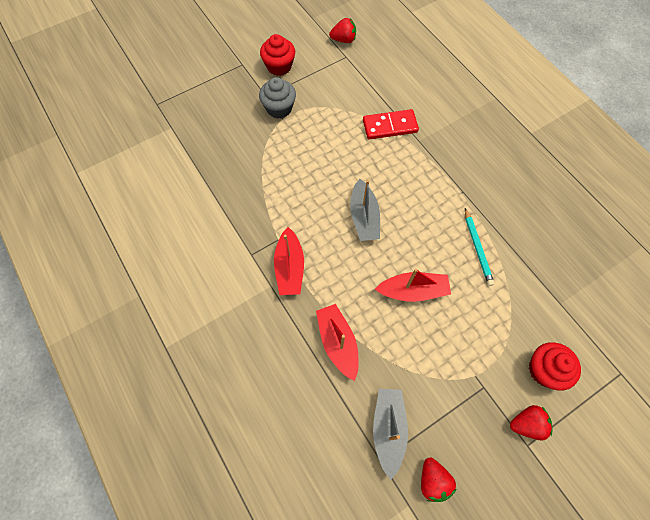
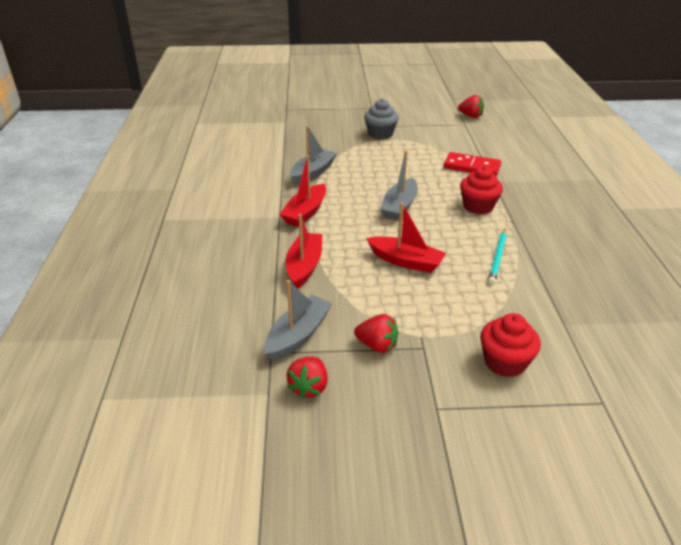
camera: 30 degrees right, 30 degrees down
red cupcake [260,34,295,76] -> red cupcake moved to [460,166,503,214]
red strawberry [510,405,552,441] -> red strawberry moved to [354,314,398,353]
none -> grey boat [290,125,337,185]

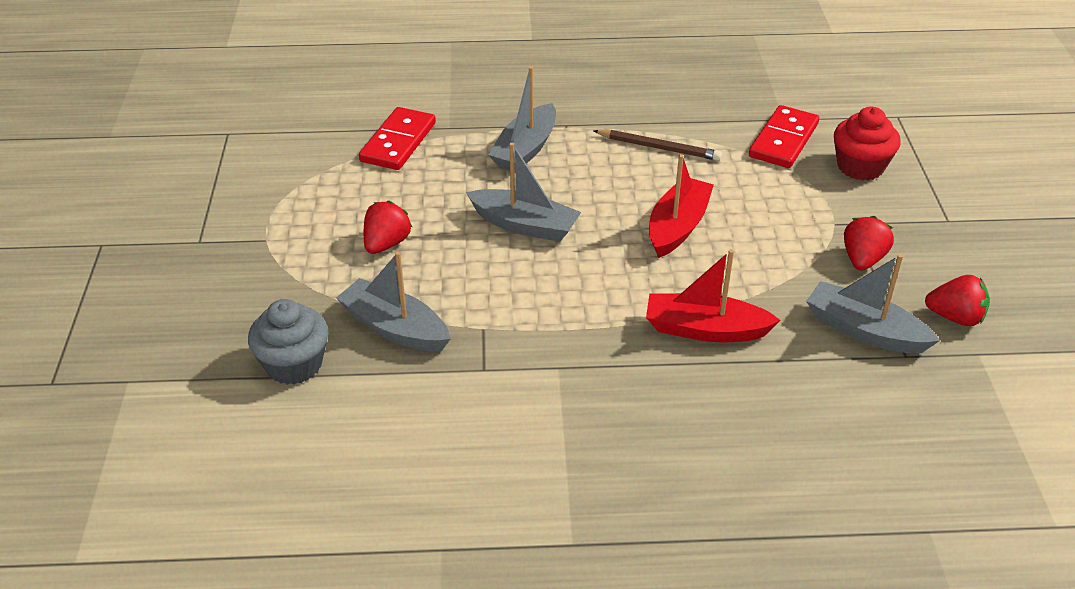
camera: 90 degrees left, 5 degrees up
red boat [279,156,326,227] -> none
grey cupcake [364,99,399,139] -> grey cupcake moved to [248,299,328,385]
red strawberry [458,95,484,118] -> red strawberry moved to [364,201,412,254]
red cupcake [460,166,503,214] -> grey boat [489,66,556,171]
turquoise pencil [488,229,507,285] -> brown pencil [593,130,722,161]
none -> red domino [749,105,819,168]

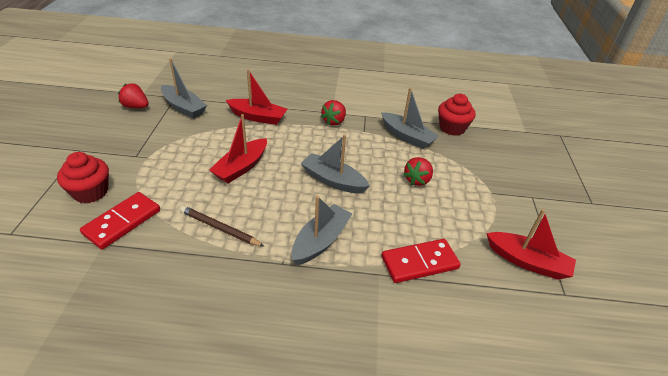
camera: 175 degrees left, 0 degrees up
grey cupcake [248,299,328,385] -> red cupcake [438,94,476,136]
red domino [359,107,436,170] -> red domino turned 45 degrees clockwise [382,239,461,283]
red strawberry [844,216,894,271] -> red strawberry moved to [321,100,346,125]
none -> red boat [486,209,576,280]

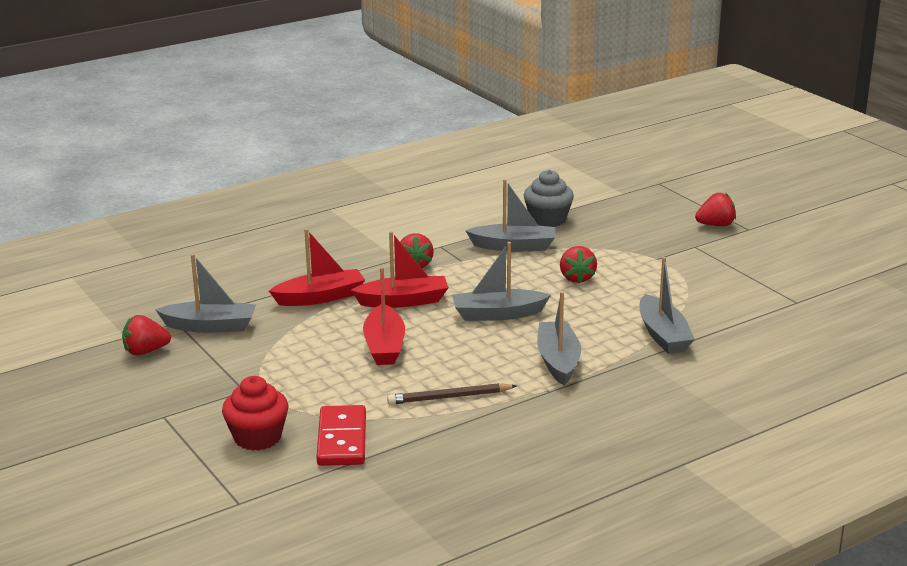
camera: 35 degrees left, 15 degrees down
red domino [382,239,461,283] -> grey boat [640,257,695,354]
red cupcake [438,94,476,136] -> grey cupcake [524,170,574,227]
red boat [486,209,576,280] -> red boat moved to [351,231,449,308]
none -> red strawberry [695,193,736,226]

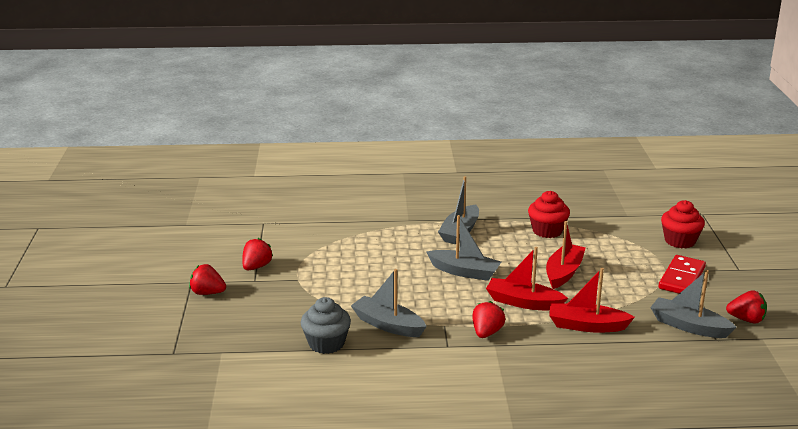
camera: 150 degrees left, 0 degrees up
red domino [316,405,366,466] -> red domino moved to [659,255,706,293]
brown pencil [387,383,516,404] -> red cupcake [528,191,570,238]
red strawberry [560,246,597,283] -> red strawberry moved to [242,238,273,271]
grey boat [640,257,695,354] -> none

